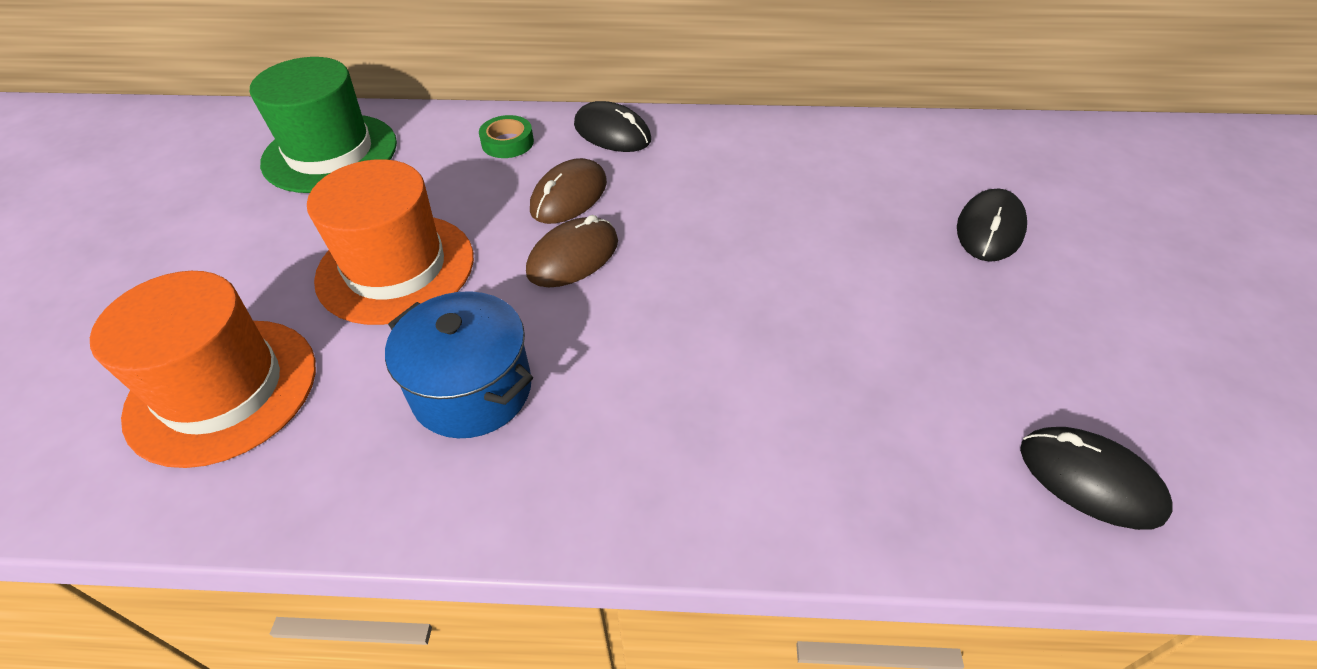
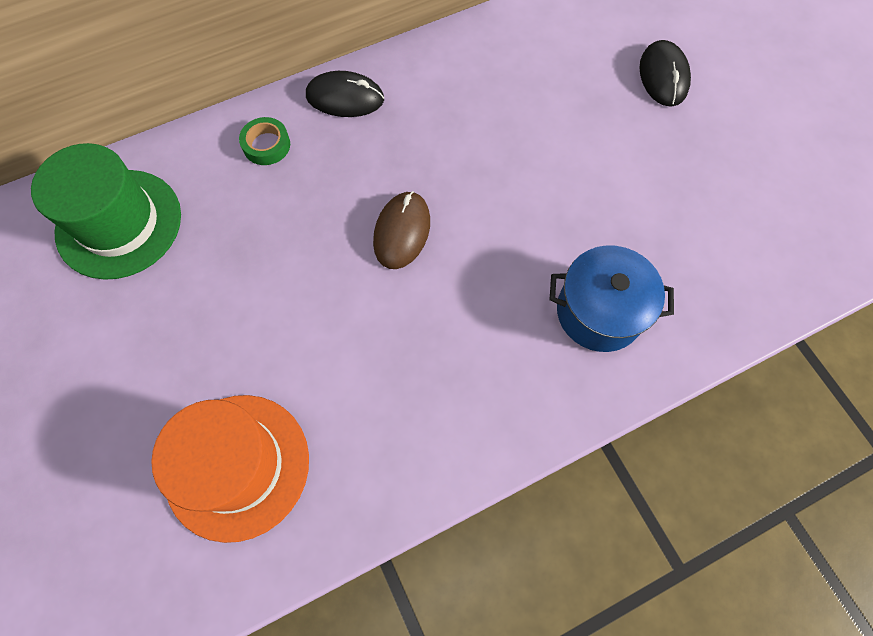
camera: 30 degrees left, 20 degrees up
orange hat [307,159,474,325] -> none
blue pot [385,291,533,438] -> blue pot moved to [549,245,674,352]
brown mouse [530,158,607,224] -> none
black mouse [1020,427,1172,530] -> none

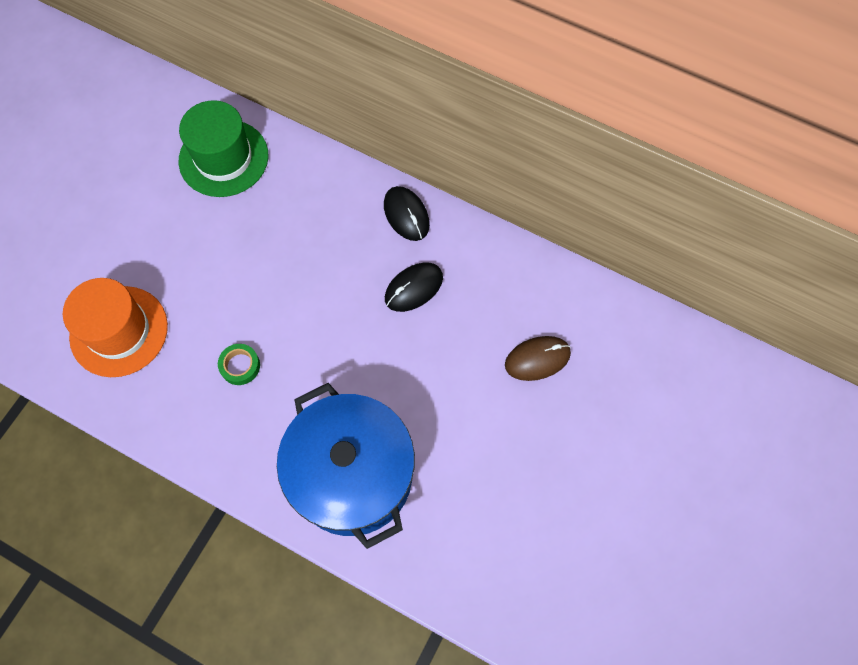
camera: 55 degrees right, 0 degrees up
green tape [239,117,290,165] -> green tape moved to [218,344,260,385]
brown mouse [373,191,430,269] -> brown mouse moved to [505,336,571,381]
blue pot [549,245,674,352] -> blue pot [277,383,415,549], size x1.74
black mouse [639,40,691,106] -> black mouse moved to [385,263,443,312]

